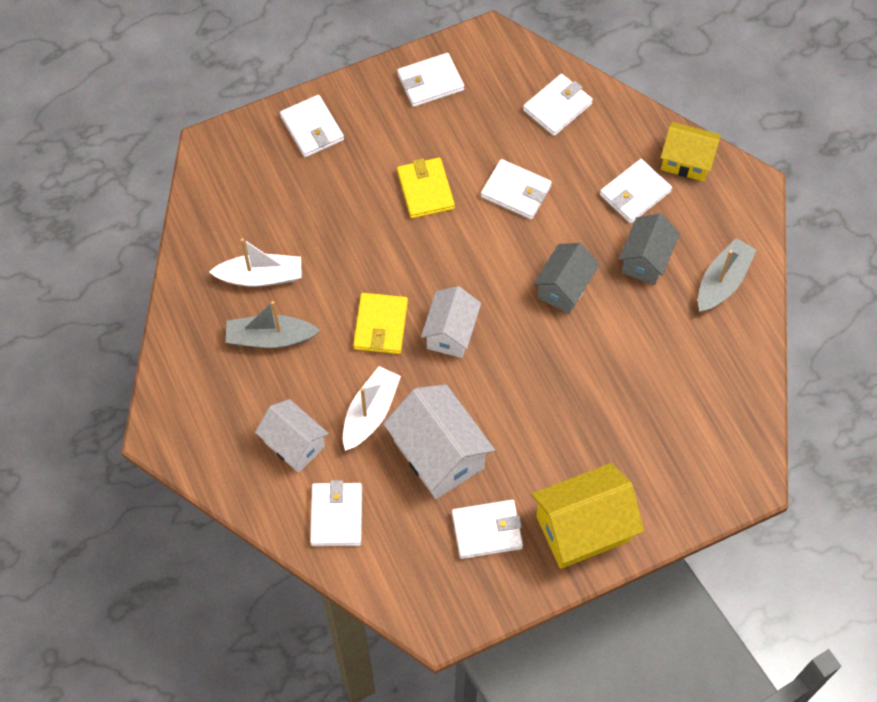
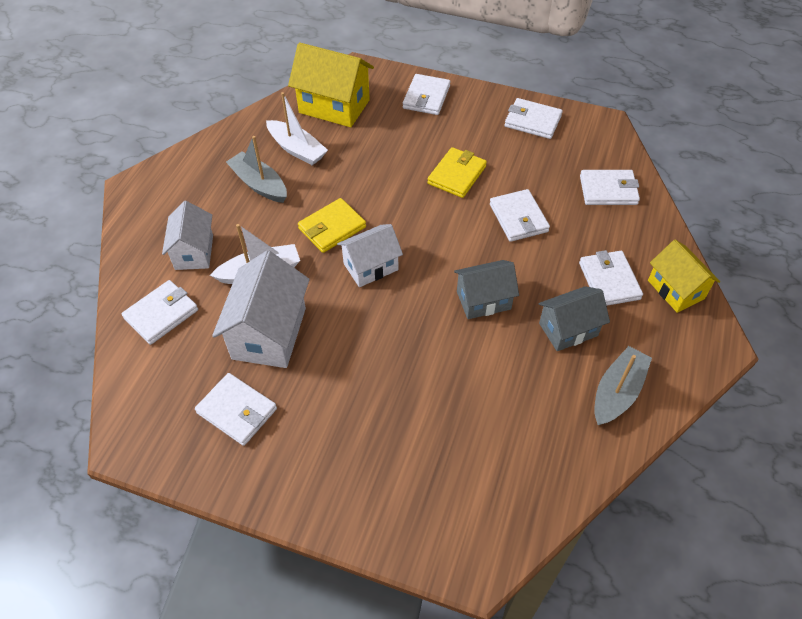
camera: 45 degrees right, 10 degrees down
yellow house [531,463,644,569] -> yellow house moved to [288,42,374,127]
white wallet [600,159,672,224] -> white wallet turned 75 degrees clockwise [579,250,643,306]
grey boat [698,238,757,312] -> grey boat turned 45 degrees counterclockwise [594,346,652,425]

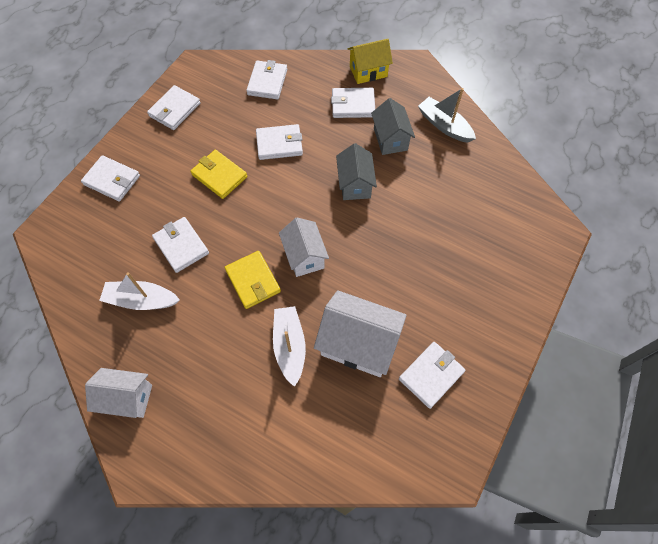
camera: 80 degrees left, 10 degrees up
white wallet [121,280,198,345] -> white wallet moved to [152,217,209,273]
white house [162,201,213,270] -> white house moved to [85,368,152,418]
grey boat [226,136,287,203] -> none
white boat [266,92,328,165] -> white boat turned 135 degrees counterclockwise [99,272,180,310]
yellow house [288,42,374,127] -> none

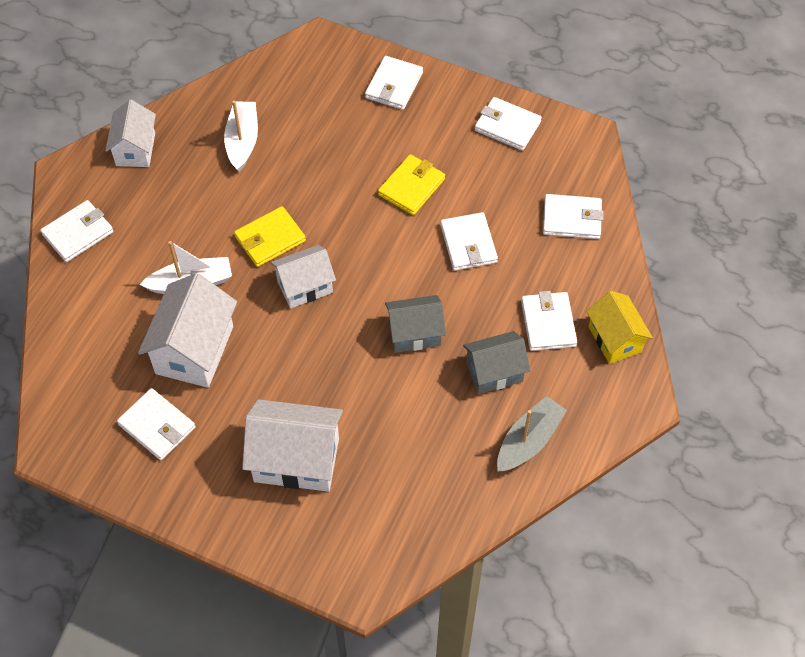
camera: 85 degrees right, 5 degrees down
white wallet [152,217,209,273] -> white wallet moved to [40,200,114,262]
none -> white house [242,399,343,492]

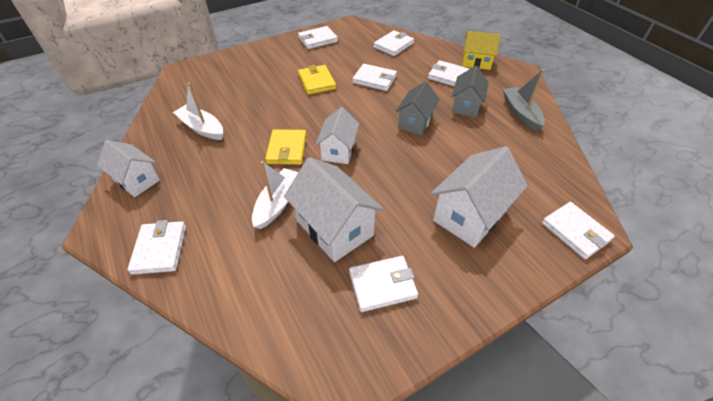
camera: 55 degrees left, 10 degrees down
white wallet [365,56,423,110] -> white wallet moved to [542,202,615,259]

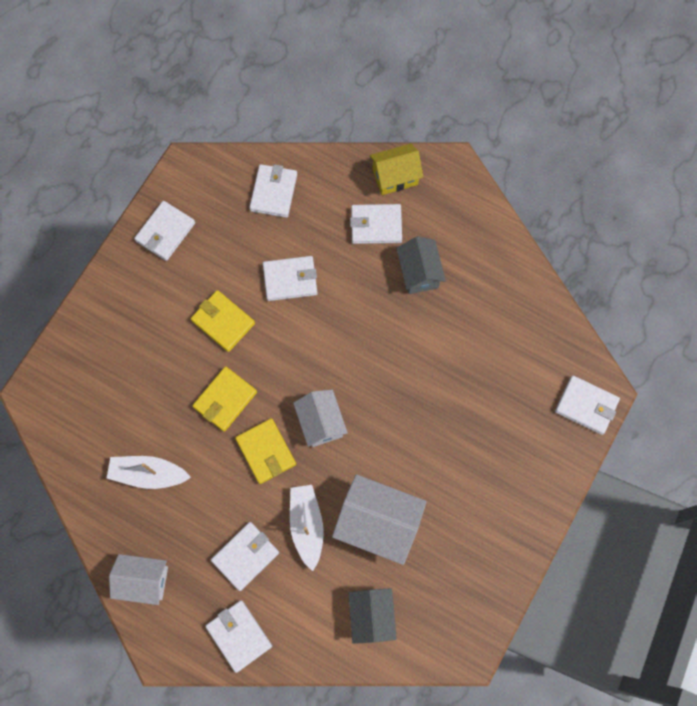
camera: 30 degrees left, 25 degrees up
white wallet [349,256,418,312] -> white wallet moved to [211,522,279,591]
grey house [395,81,440,135] -> grey house moved to [348,588,397,644]
white house [431,146,527,248] -> none
grey boat [503,69,545,131] -> none
none -> yellow wallet [193,366,257,432]

